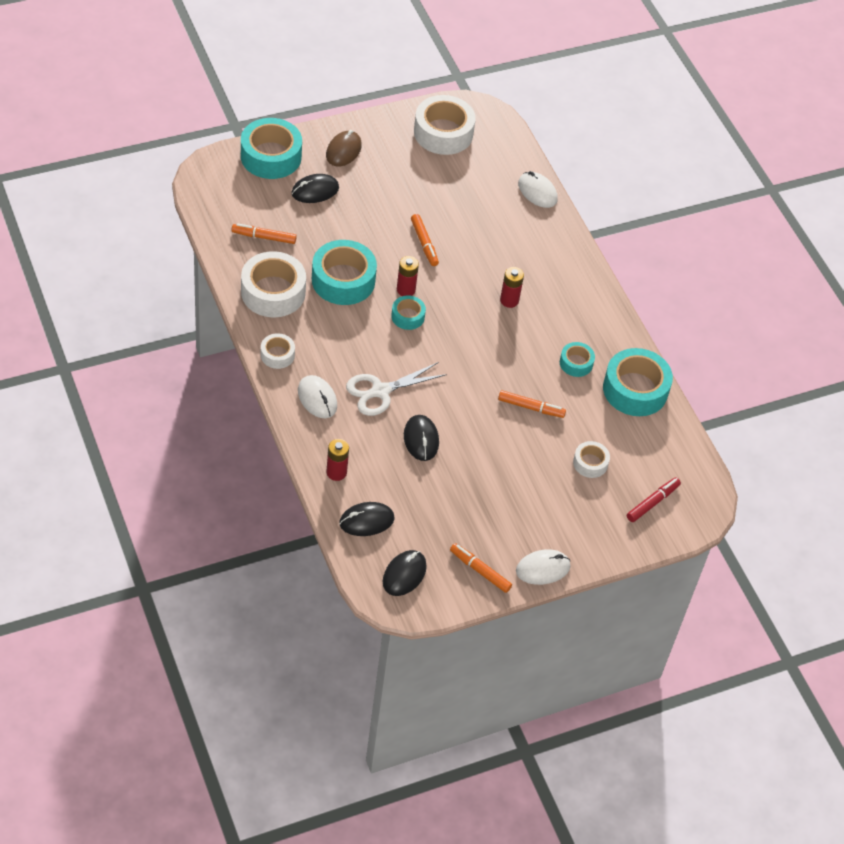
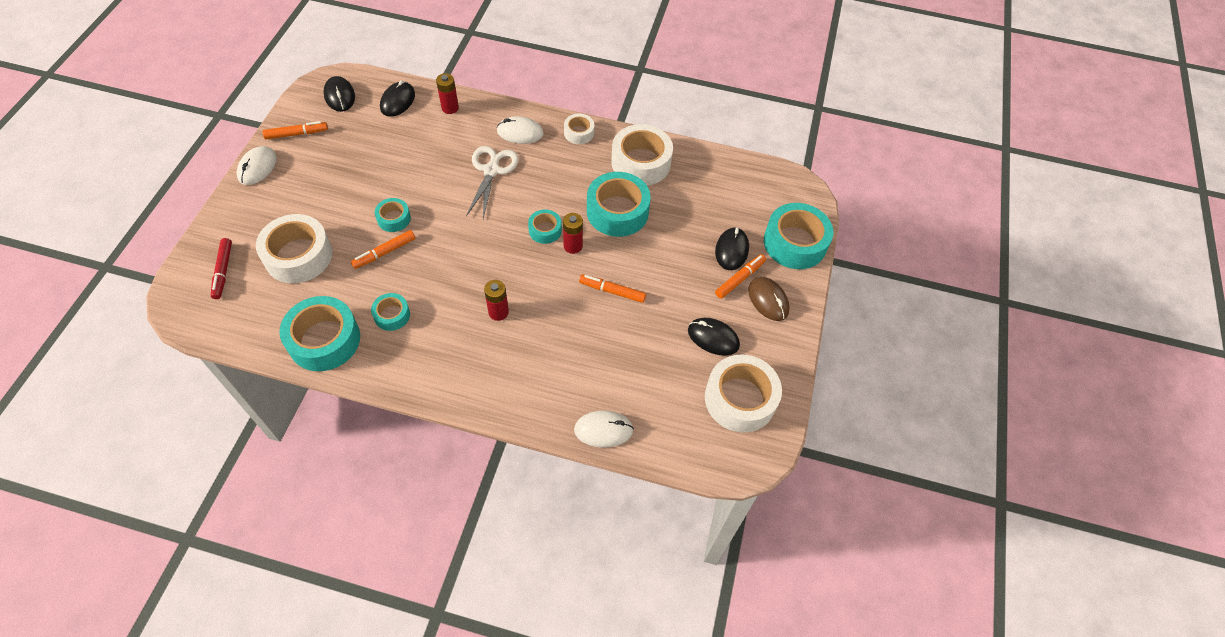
camera: 130 degrees right, 5 degrees up
orange marker [232,223,297,244] -> orange marker moved to [715,254,766,299]
black mouse [404,415,439,461] -> black mouse moved to [688,318,740,356]
white tape [573,441,610,478] -> white tape [256,214,333,283], size x1.93
none -> turquoise tape [375,198,411,232]

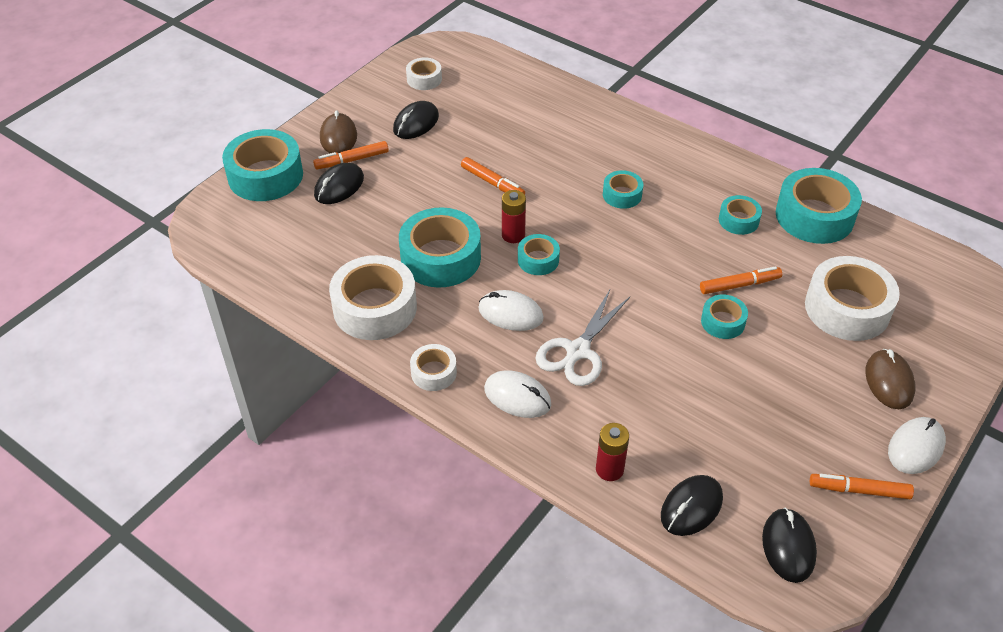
camera: 155 degrees left, 10 degrees down
red marker [211,238,232,299] -> none
red battery [484,280,509,321] -> turquoise tape [603,170,643,209]
white mouse [574,410,634,448] -> white mouse moved to [478,290,544,331]
black mouse [688,318,740,356] -> black mouse turned 75 degrees clockwise [393,101,439,139]
white tape [705,354,782,433] -> white tape [406,58,442,90], size x0.52
none -> brown mouse [865,349,915,409]

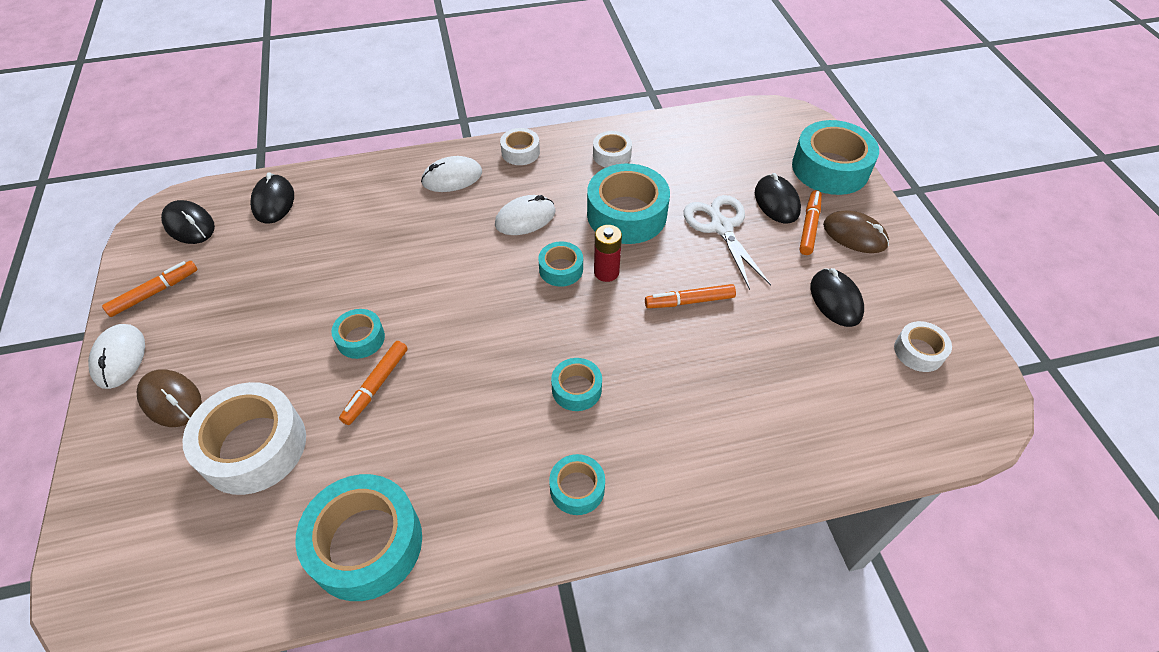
camera: 130 degrees right, 5 degrees up
white tape [329,255,417,340] -> white tape [593,131,632,168], size x0.52
white scissors [535,290,630,386] -> white scissors moved to [684,195,771,290]
red battery [596,423,629,481] -> none
turquoise tape [719,195,762,235] -> turquoise tape moved to [549,454,605,515]

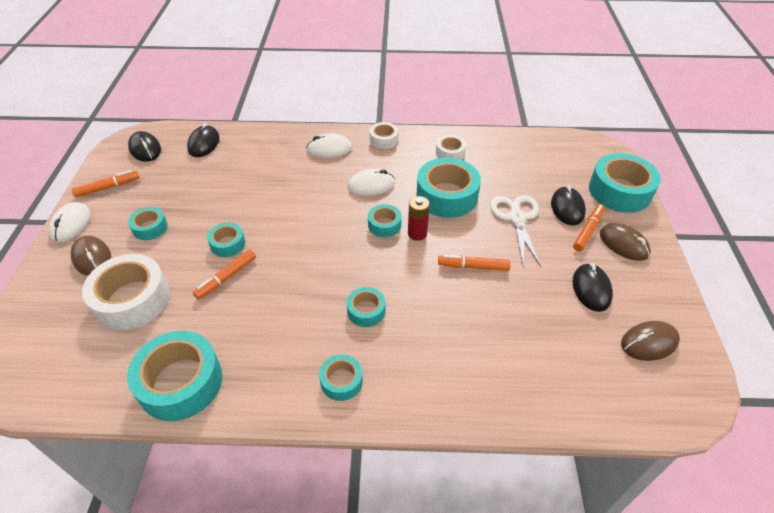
camera: 15 degrees right, 5 degrees down
white tape [894,321,952,372] -> brown mouse [621,321,680,361]
none -> turquoise tape [128,207,168,240]

